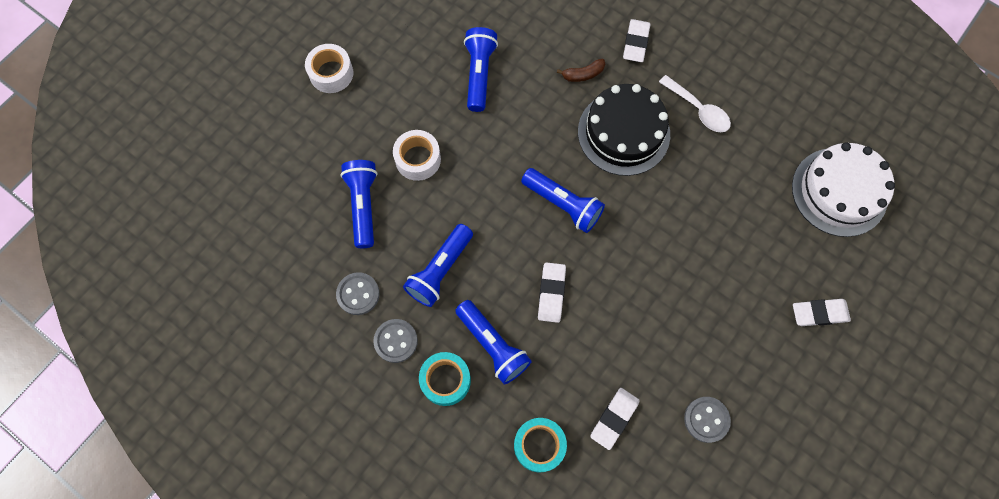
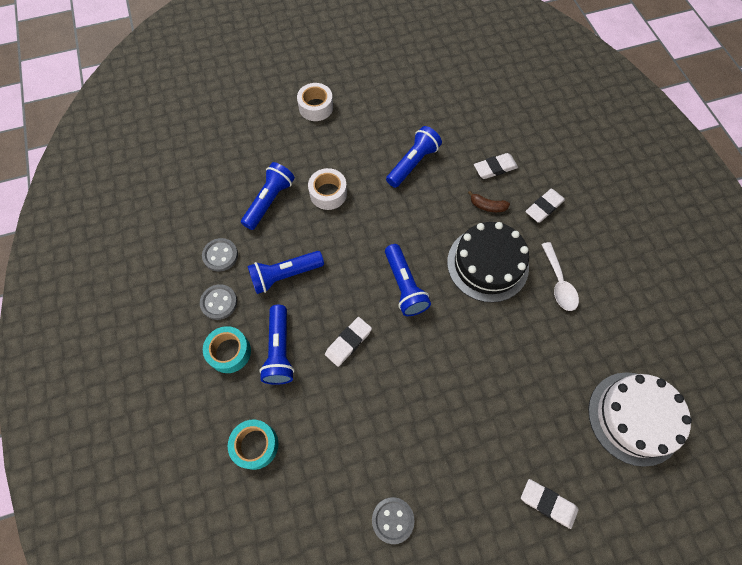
camera: 35 degrees right, 5 degrees down
white eraser [590,388,639,450] -> white eraser moved to [474,153,518,179]

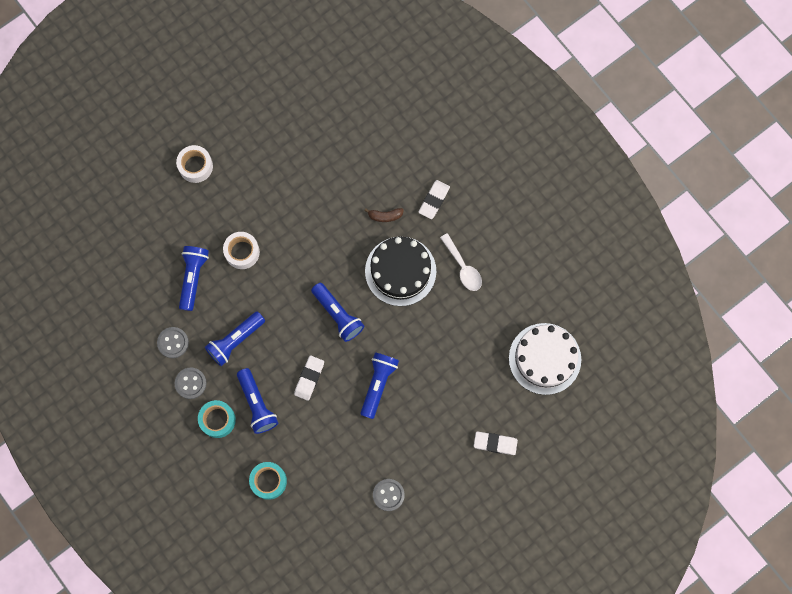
camera: 20 degrees left, 10 degrees up
blue flashlight [386,126,442,188] -> blue flashlight moved to [360,353,399,419]
white eraser [474,153,518,179] -> none

